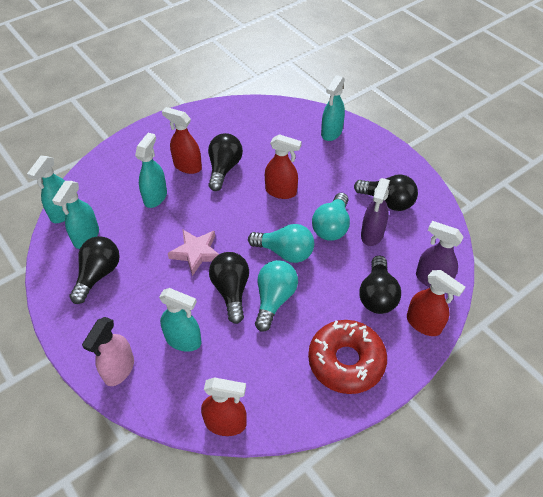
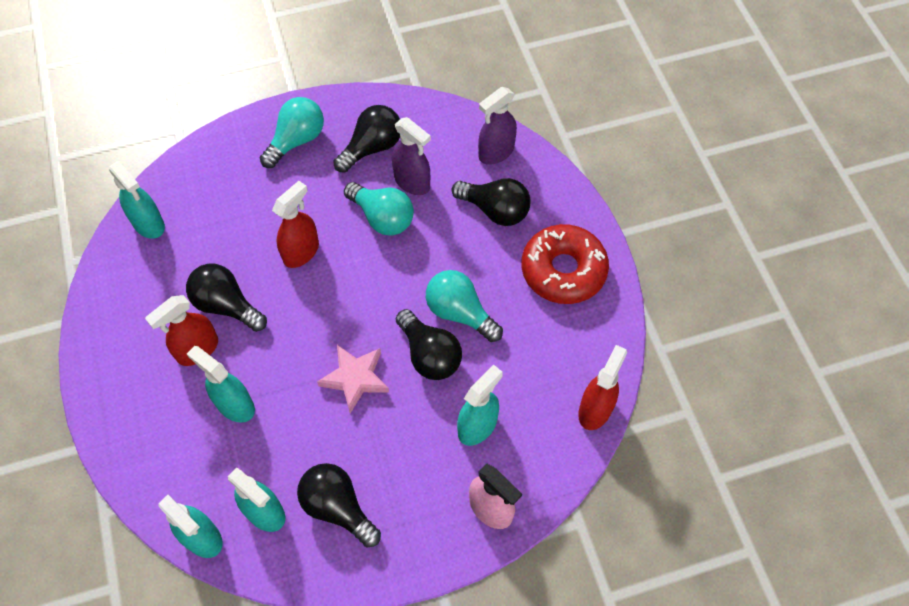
camera: 70 degrees left, 10 degrees up
black light bulb [209,252,249,324] -> black light bulb turned 135 degrees counterclockwise [396,309,462,380]
turquoise light bulb [248,224,314,263] -> turquoise light bulb moved to [260,97,324,168]
turquoise spray bottle [321,75,345,141] -> turquoise spray bottle moved to [108,161,165,239]
red spray bottle [407,270,465,336] -> none

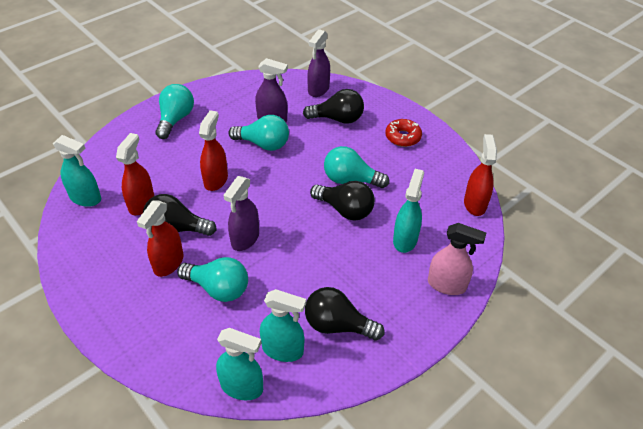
camera: 25 degrees left, 15 degrees down
turquoise spray bottle [187,346,255,423] -> turquoise light bulb [177,257,248,302]
pink star [317,345,389,413] -> none
black light bulb [333,105,400,173] -> none
red donut [522,224,609,304] -> red donut [385,119,422,147], size x0.59
none -> red spray bottle [116,133,154,215]
none -> purple spray bottle [223,176,259,251]

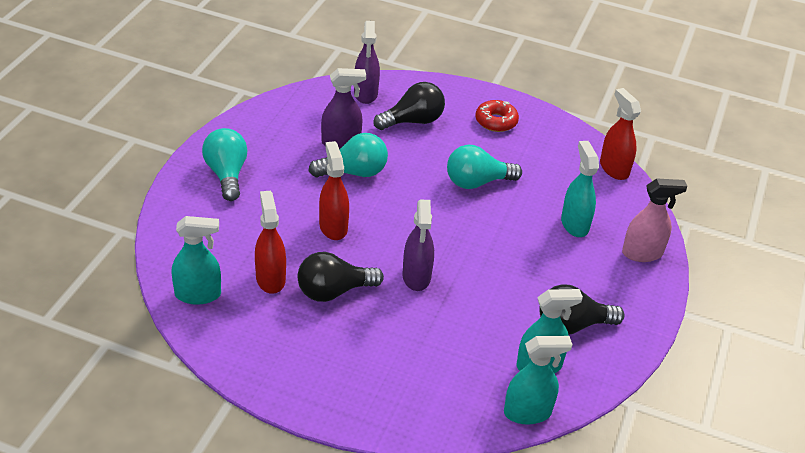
camera: 30 degrees left, 5 degrees down
red spray bottle [137,200,183,277] -> none
turquoise light bulb [177,257,248,302] -> none
black light bulb [310,181,375,221] -> none

